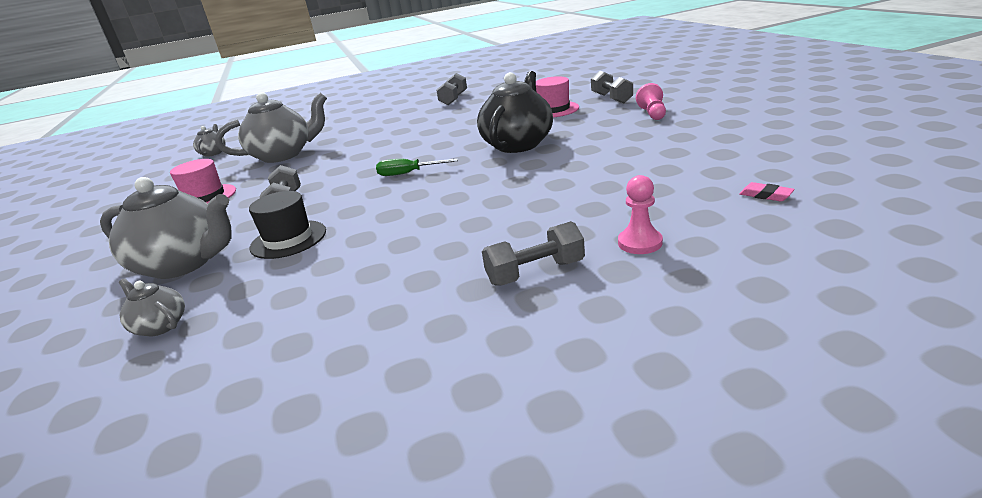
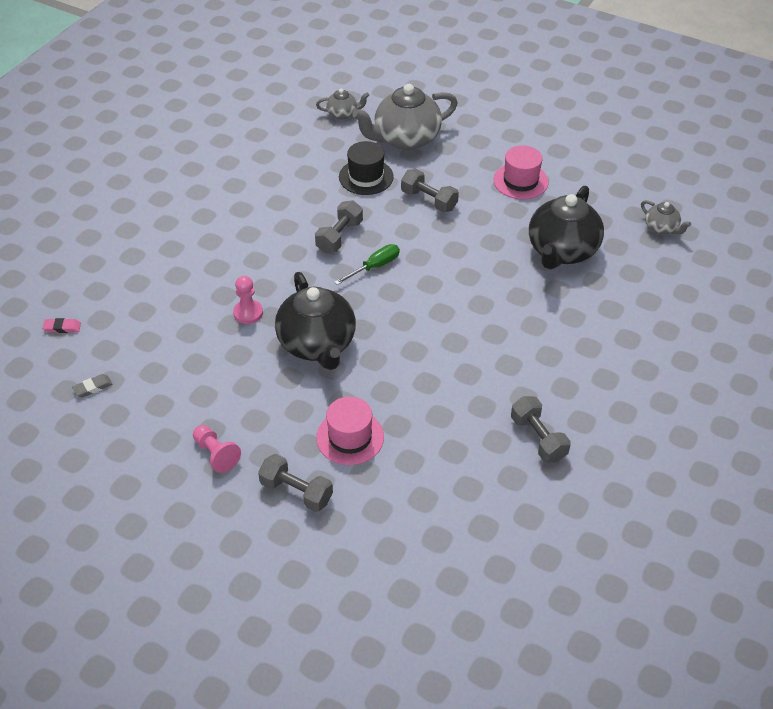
camera: 135 degrees right, 20 degrees up
grey teapot [215,92,327,163] -> black teapot [529,186,604,269]
grey dumbbell [482,221,585,286] -> grey dumbbell moved to [315,200,363,253]
pink pawn [618,175,663,254] -> pink pawn moved to [233,276,263,324]
none -> grey eraser [72,374,113,398]

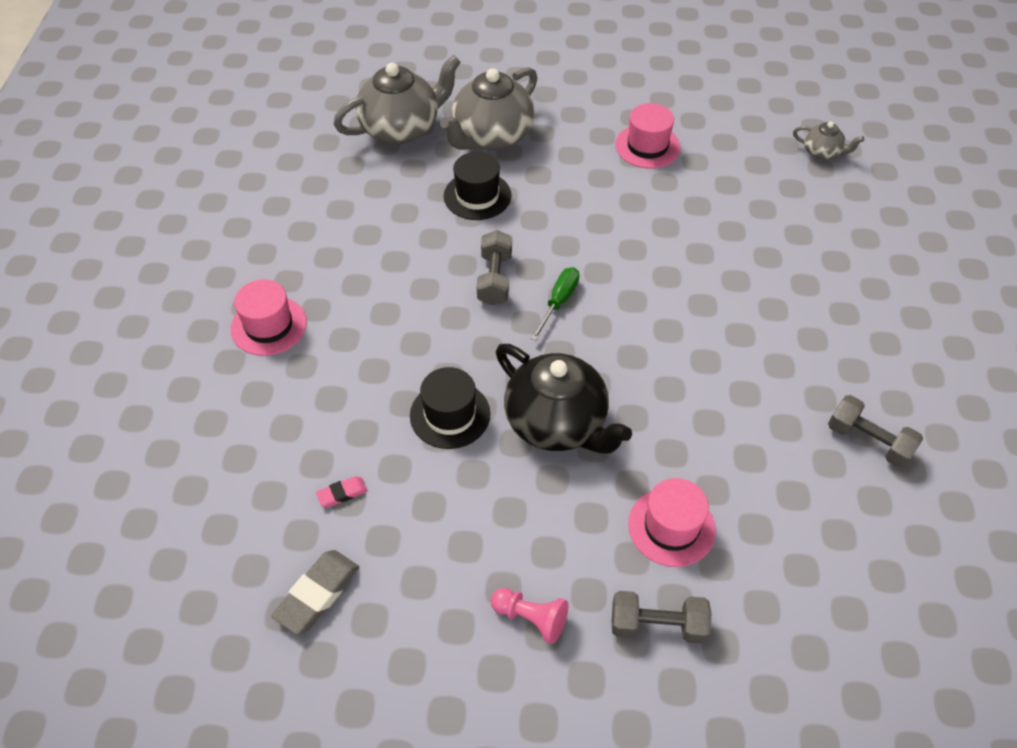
camera: 25 degrees left, 5 degrees up
pink eraser [42,318,81,333] -> pink eraser moved to [316,476,368,507]
grey eraser [72,374,113,398] -> grey eraser [271,550,359,635], size x1.82
pink pawn [233,276,263,324] -> black hat [410,367,490,449]
grey teapot [316,89,369,120] -> grey teapot [334,55,461,144], size x2.08
grey dumbbell [401,169,459,212] -> none
black teapot [529,186,604,269] -> none
none -> pink hat [231,279,307,356]

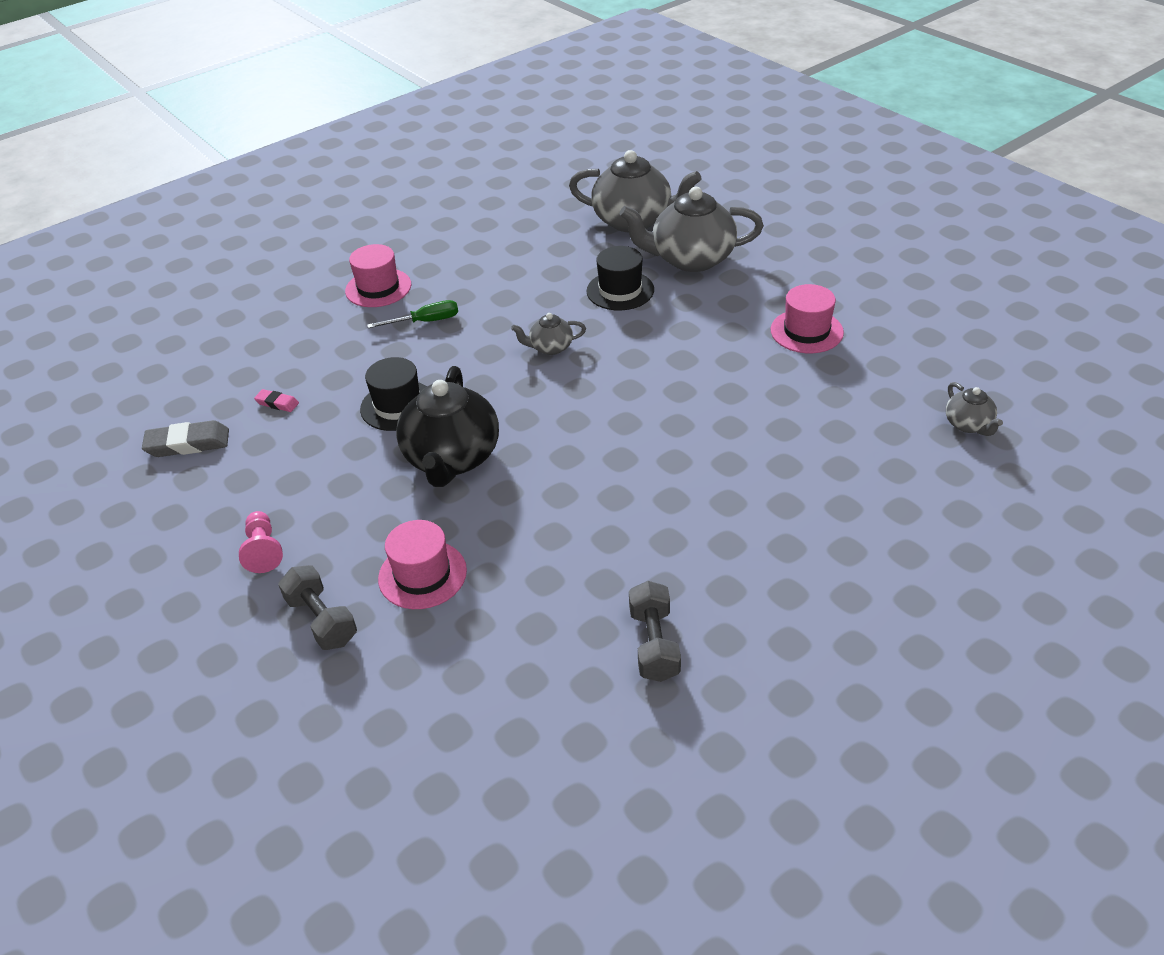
camera: 50 degrees right, 10 degrees down
grey dumbbell [477,230,512,305] -> grey teapot [511,313,586,355]
green screwdriver [531,267,580,341] -> green screwdriver moved to [367,300,458,328]

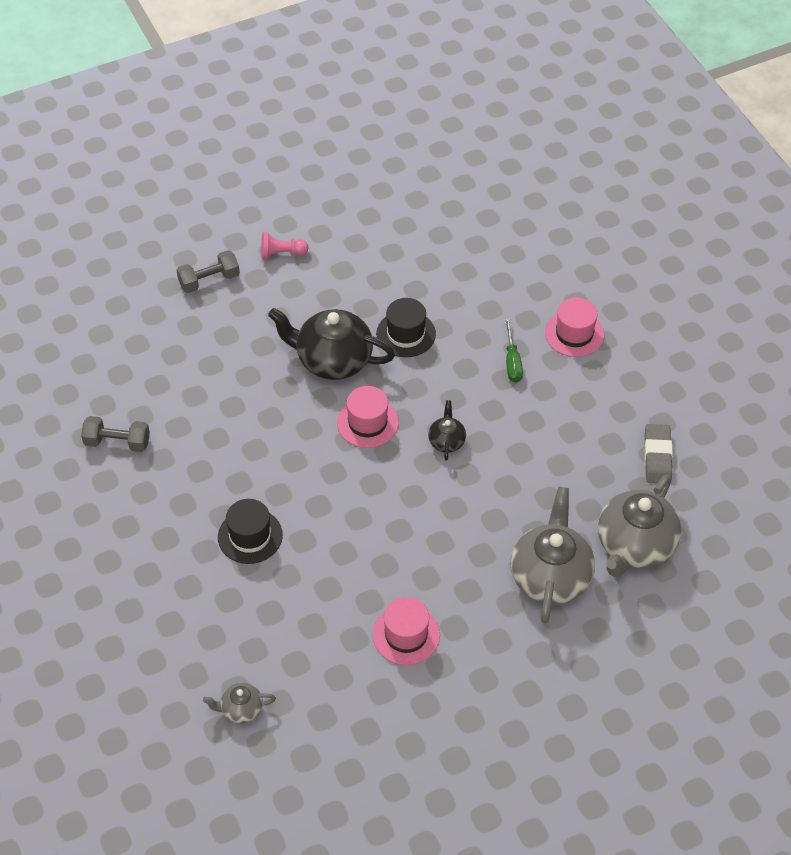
camera: 100 degrees right, 10 degrees up
grey eraser [142,420,229,457] -> grey eraser moved to [644,424,673,484]
pink eraser [254,389,299,412] -> none
pink hat [378,520,467,609] -> pink hat moved to [337,386,399,448]
grey teapot [511,313,586,355] -> black teapot [428,400,466,460]
black hat [587,246,654,310] -> black hat moved to [218,499,283,564]

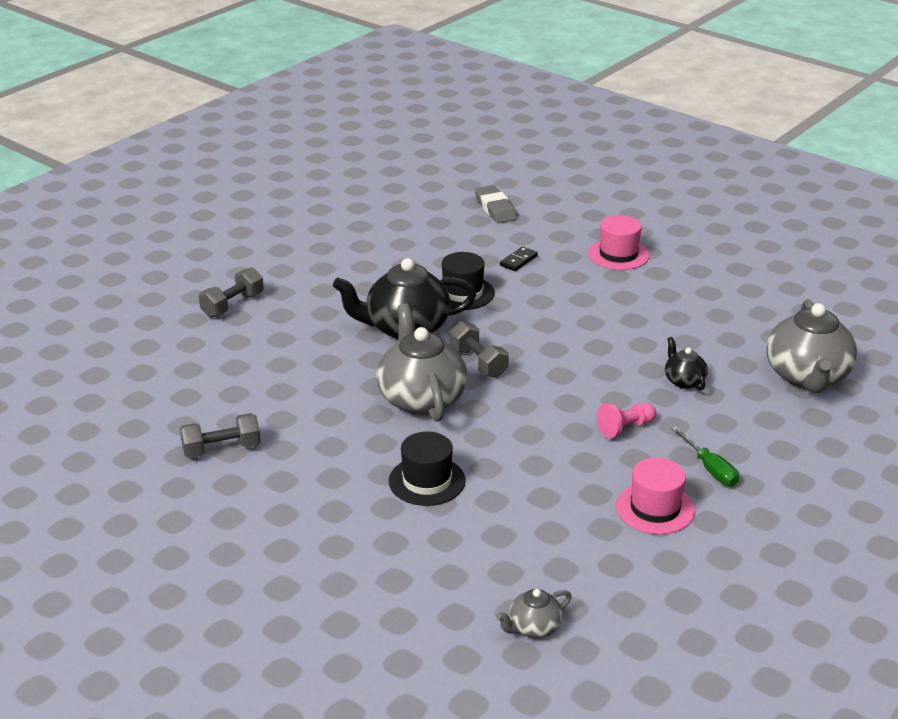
camera: 25 degrees left, 20 degrees down
pink pawn [261,232,308,260] -> pink pawn moved to [597,403,656,439]
pink hat [337,386,399,448] -> grey dumbbell [450,321,509,378]
black teapot [428,400,466,460] -> black teapot moved to [665,337,708,391]
green screwdriver [505,318,523,383] -> green screwdriver moved to [671,426,739,486]
grey teapot [511,487,595,624] -> grey teapot moved to [377,304,467,422]
grey eraser [644,424,673,484] -> grey eraser moved to [475,185,517,223]
none -> black domino [500,247,538,271]

